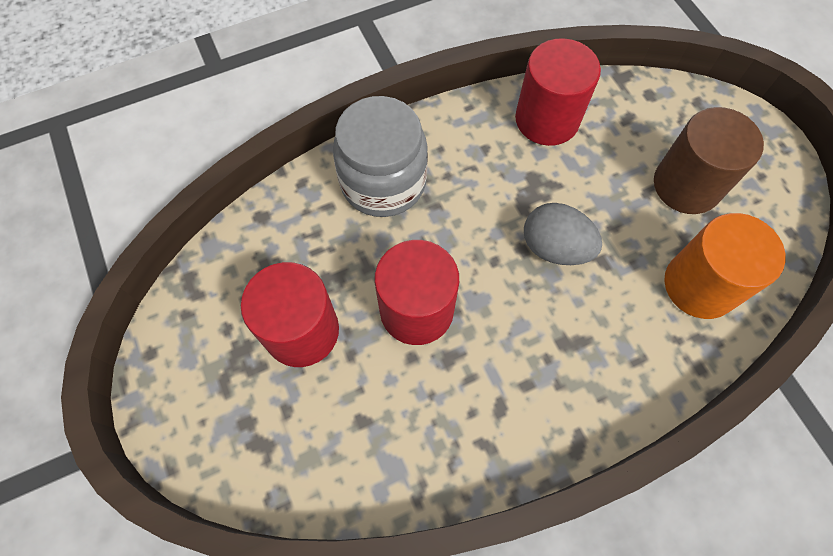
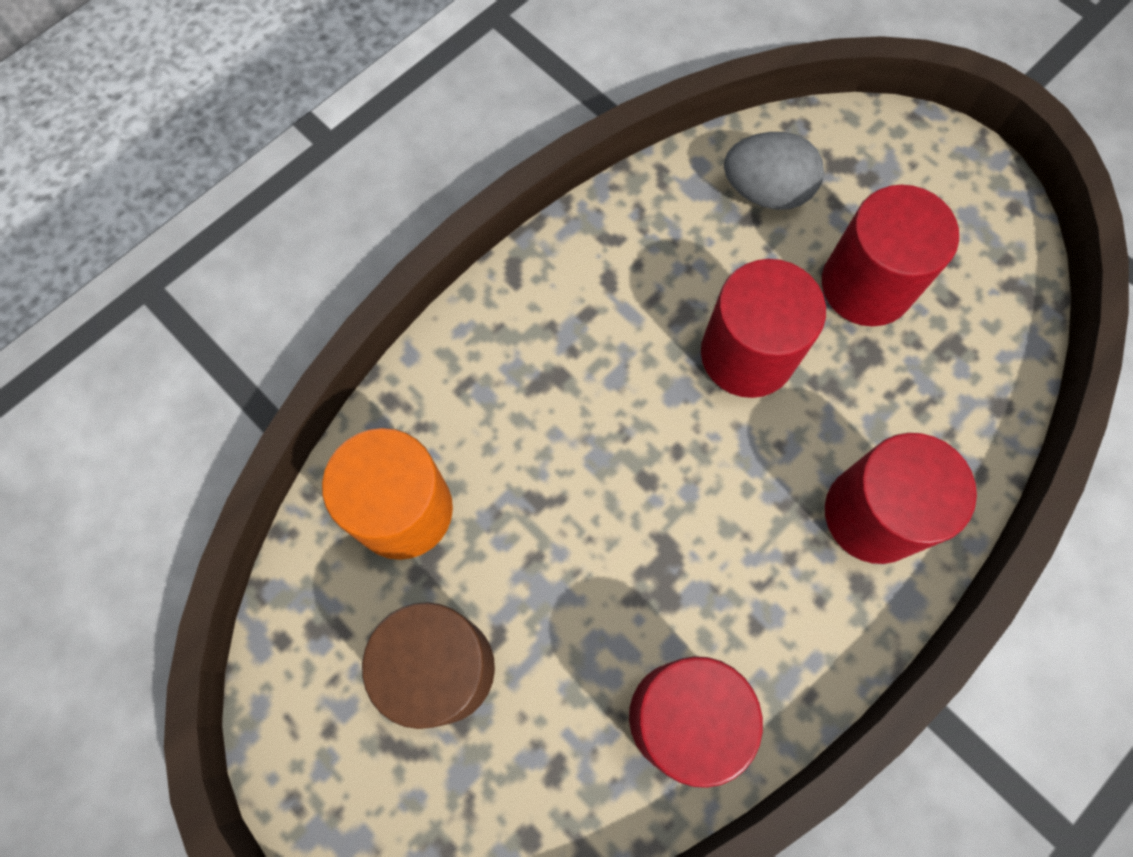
camera: 160 degrees right, 5 degrees up
grey jar [333,96,428,217] -> red cylinder [825,433,977,564]
grey egg [524,203,602,265] -> grey egg moved to [724,132,824,210]

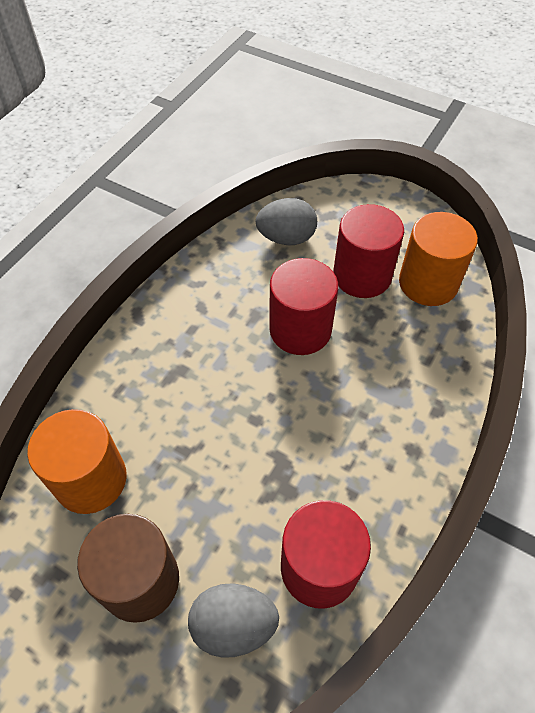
camera: 15 degrees left, 15 degrees down
red cylinder [825,433,977,564] -> none
none -> grey egg [188,583,279,658]
none -> orange cylinder [399,212,478,306]

